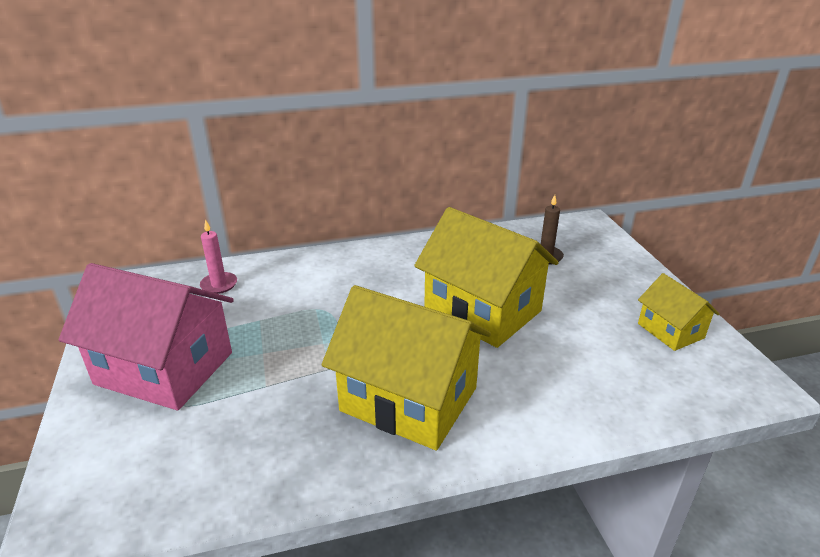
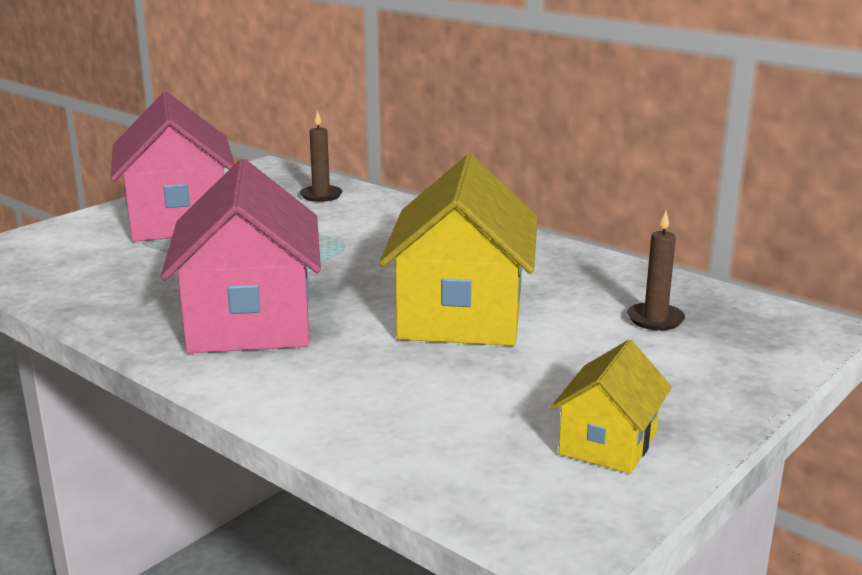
camera: 55 degrees right, 10 degrees down
pink candle [200,219,237,294] -> brown candle [300,111,342,202]
yellow house [322,285,491,450] -> pink house [161,159,321,353]

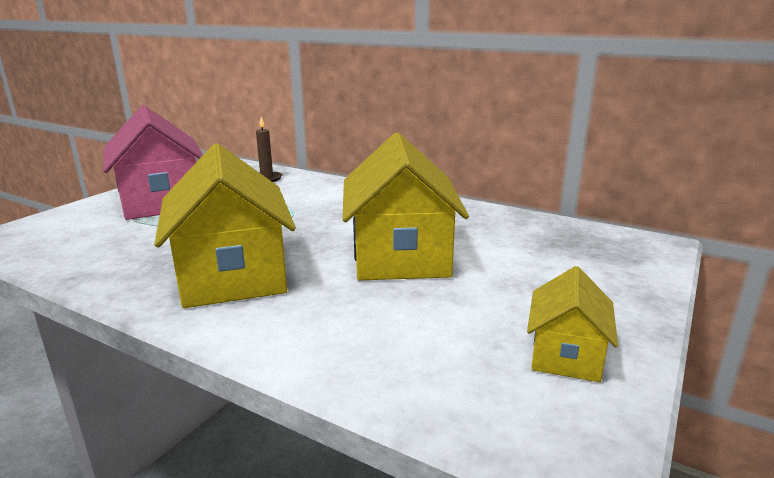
camera: 10 degrees left, 0 degrees up
pink house [161,159,321,353] -> yellow house [154,143,296,308]
brown candle [627,211,685,330] -> none

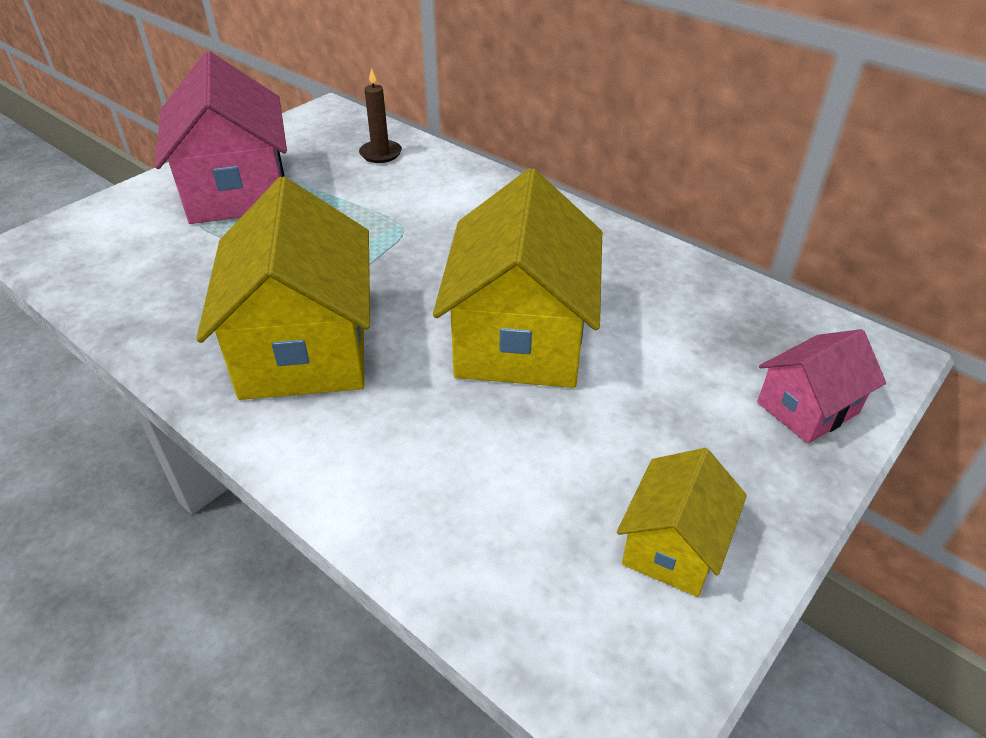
camera: 10 degrees right, 20 degrees up
none -> pink house [757,329,886,444]

